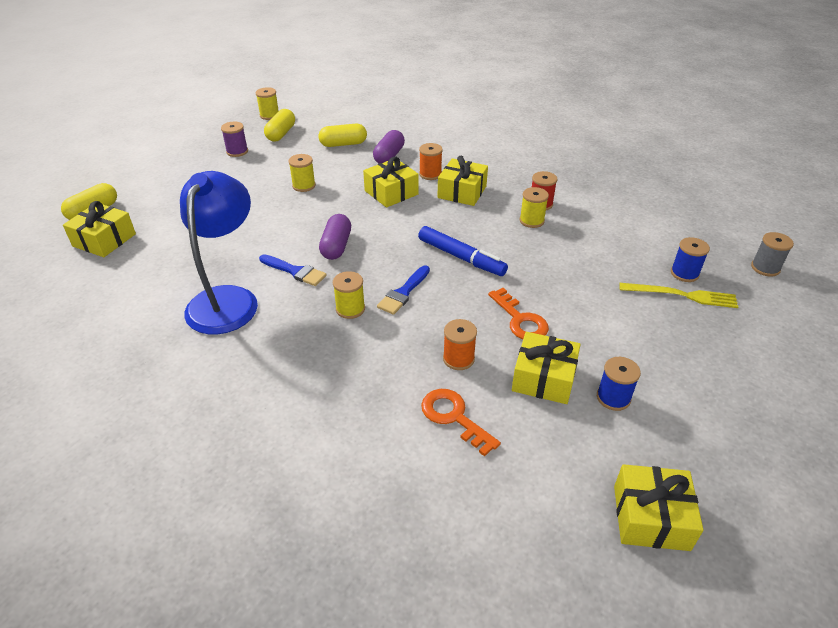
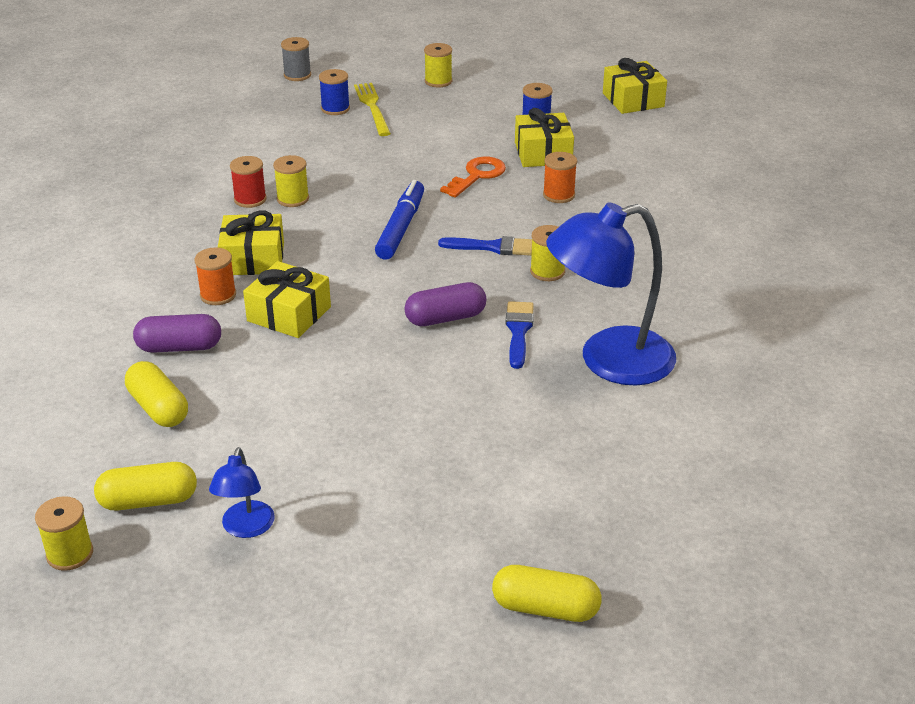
camera: 115 degrees left, 5 degrees down
yellow gift [63,201,136,257] -> none
purple spool [221,122,248,157] -> blue lamp [209,447,275,538]
yellow spool [288,154,316,192] -> yellow spool moved to [424,43,452,88]
orange key [421,389,501,457] -> none

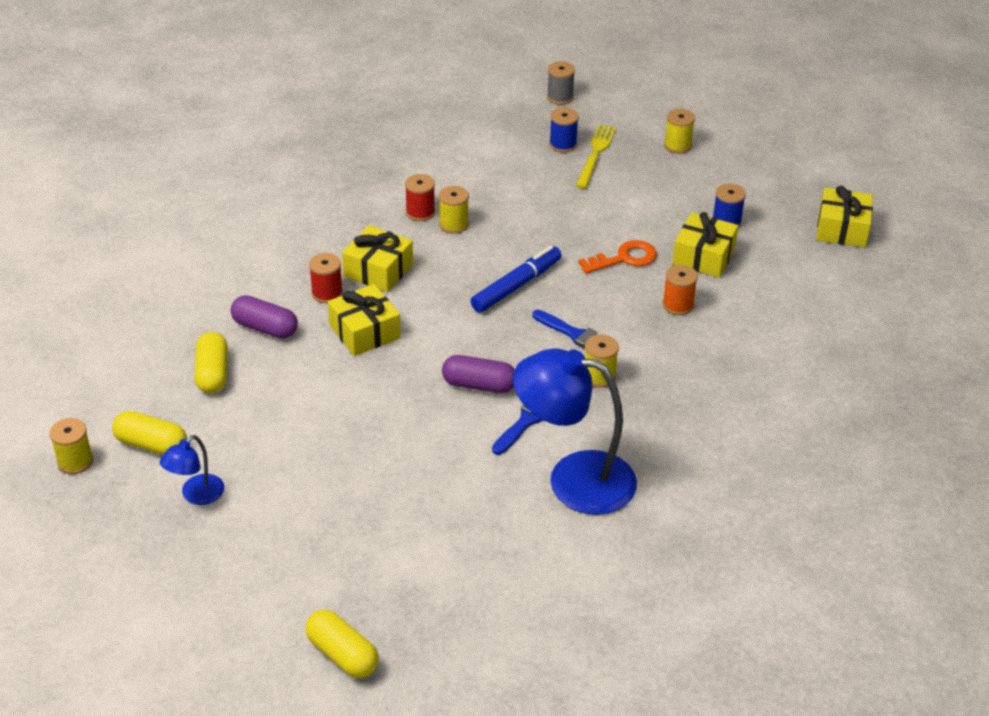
camera: 30 degrees right, 5 degrees up
orange spool [195,247,236,305] -> red spool [309,253,343,303]

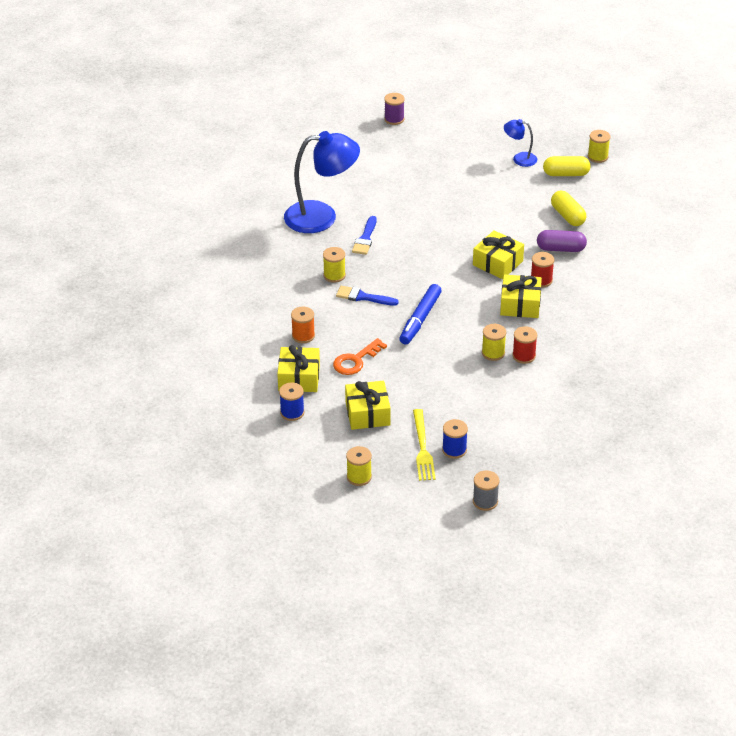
camera: 160 degrees right, 0 degrees up
blue lamp [160,435,224,505] -> blue lamp turned 90 degrees counterclockwise [504,119,537,167]
yellow capsule [305,610,379,678] -> purple spool [384,93,405,125]
purple capsule [442,355,515,393] -> none
yellow gift [816,186,873,247] -> yellow gift moved to [345,381,391,430]

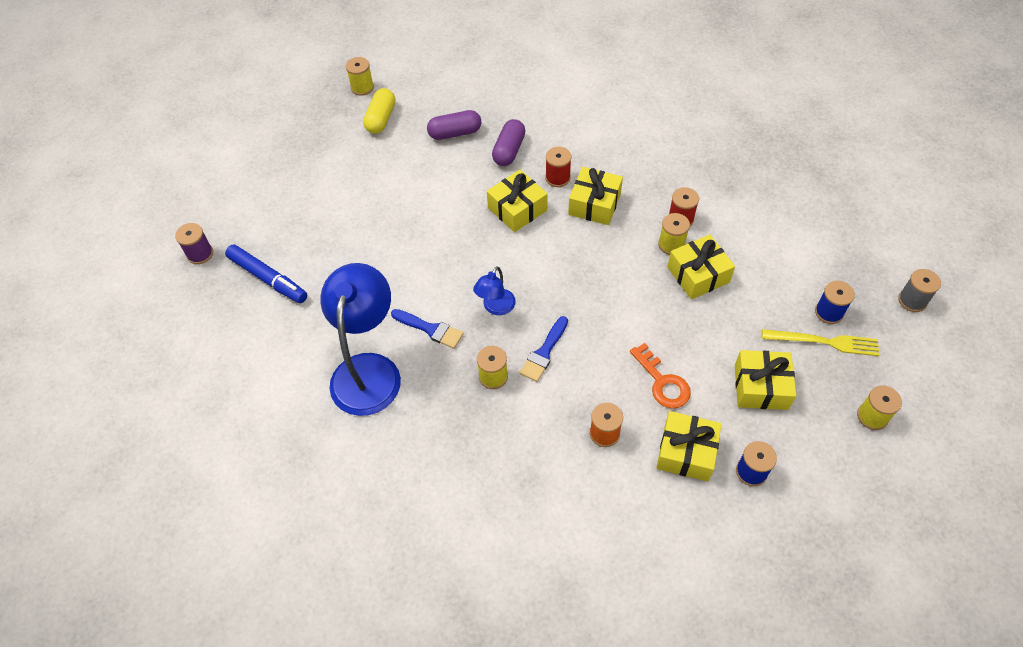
camera: 75 degrees left, 15 degrees up
blue marker [399,284,442,345] -> blue marker moved to [225,244,307,303]
blue lamp [504,119,537,167] -> blue lamp moved to [473,266,516,315]
yellow capsule [551,190,586,226] -> purple capsule [427,110,481,140]
none -> yellow gift [668,234,735,300]

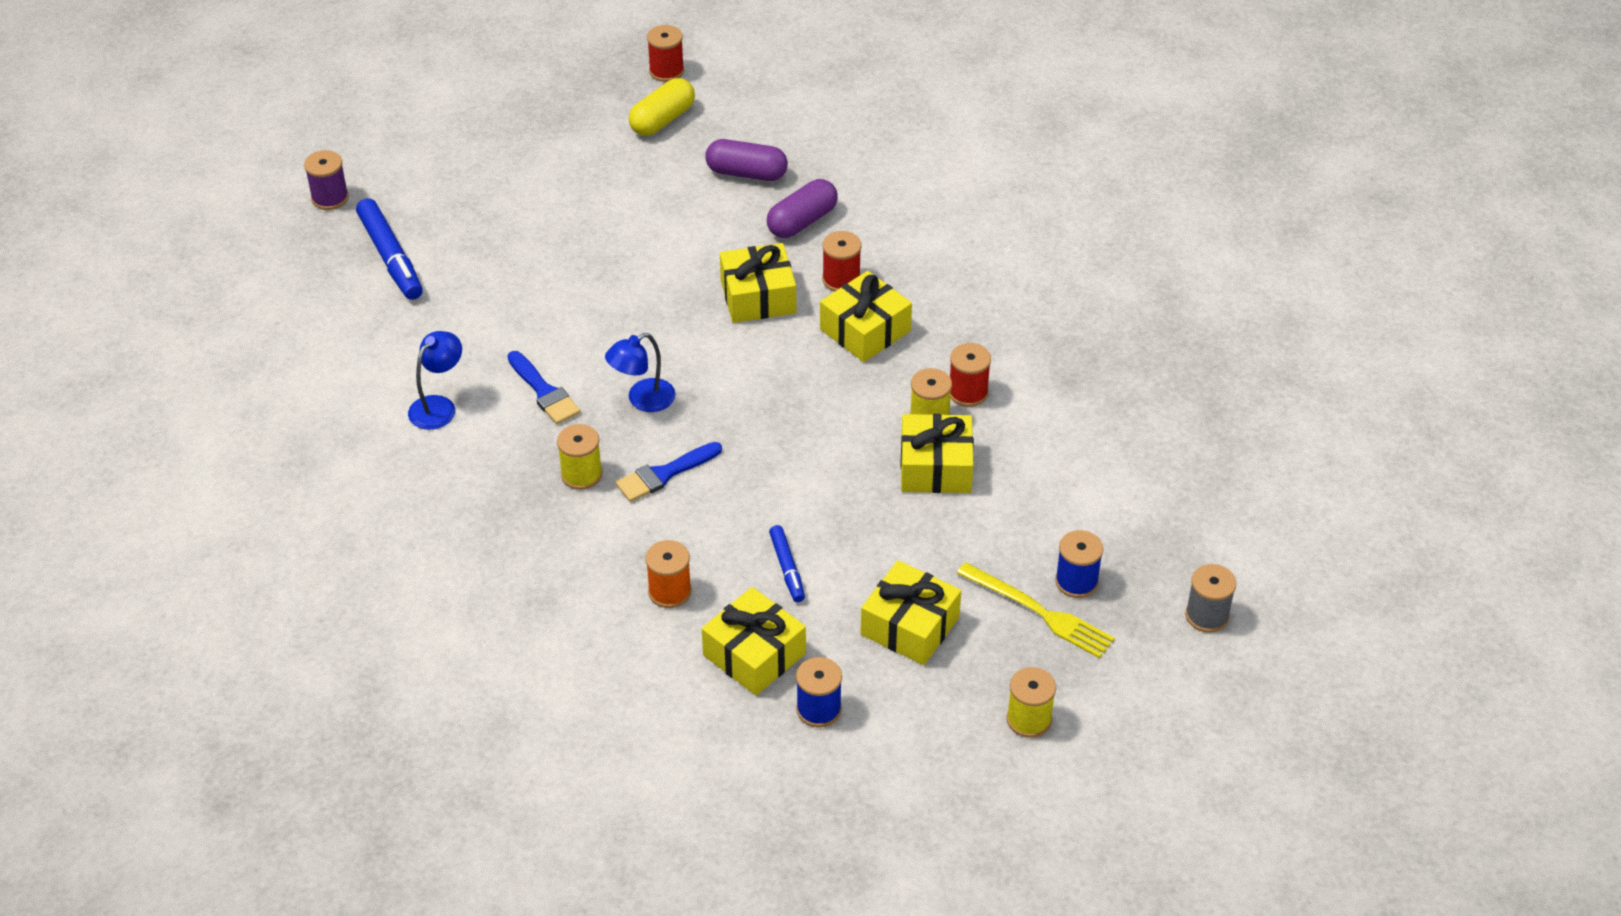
camera: 25 degrees right, 10 degrees down
blue lamp [320,263,401,416] -> blue lamp [408,331,462,430], size x0.48
yellow spool [346,57,374,96] -> red spool [647,25,684,82]
orange key [630,343,691,409] -> blue marker [769,525,805,602]

